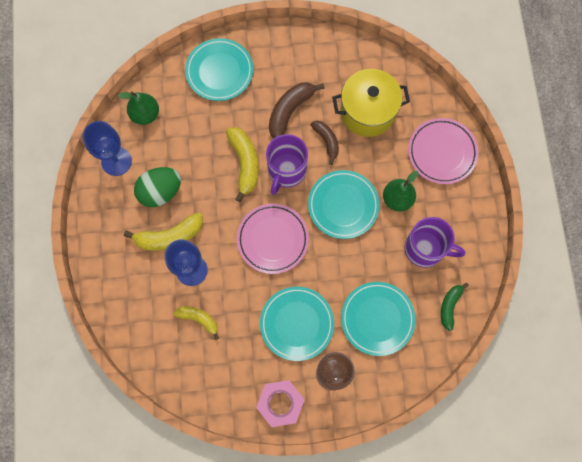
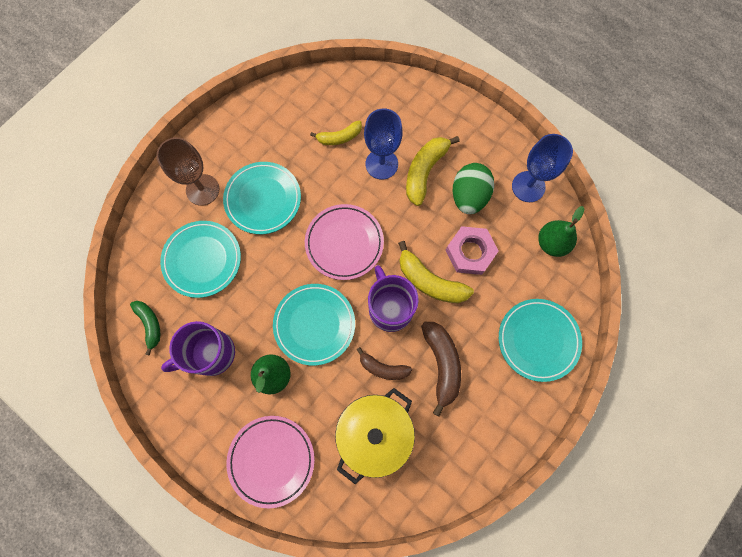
camera: 135 degrees right, 0 degrees up
pink nut [256,380,305,427] -> pink nut moved to [445,226,499,275]

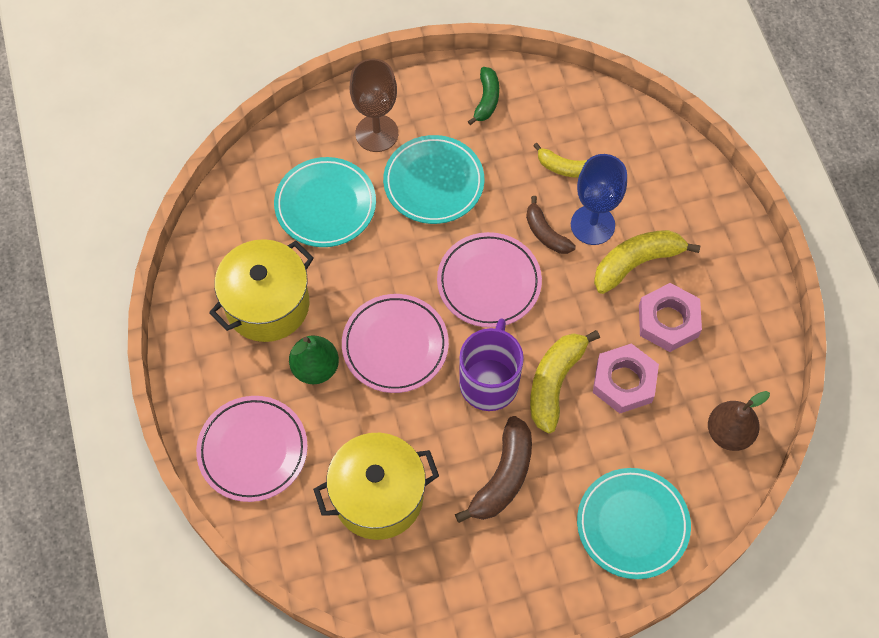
camera: 35 degrees right, 10 degrees down
green banana [130,301,160,356] -> green banana moved to [468,67,499,125]
purple mug [161,321,235,376] -> yellow pot [209,239,314,342]
turquoise plate [273,284,355,366] -> pink plate [342,294,449,393]
brown banana [356,347,412,380] -> brown banana moved to [526,196,576,254]
yellow banana [398,241,474,303] -> yellow banana turned 45 degrees clockwise [530,330,600,433]
green egg [453,163,494,214] -> pink nut [639,283,702,352]
blue goblet [512,134,573,202] -> none
green pear [538,206,584,257] -> brown pear [708,391,770,451]

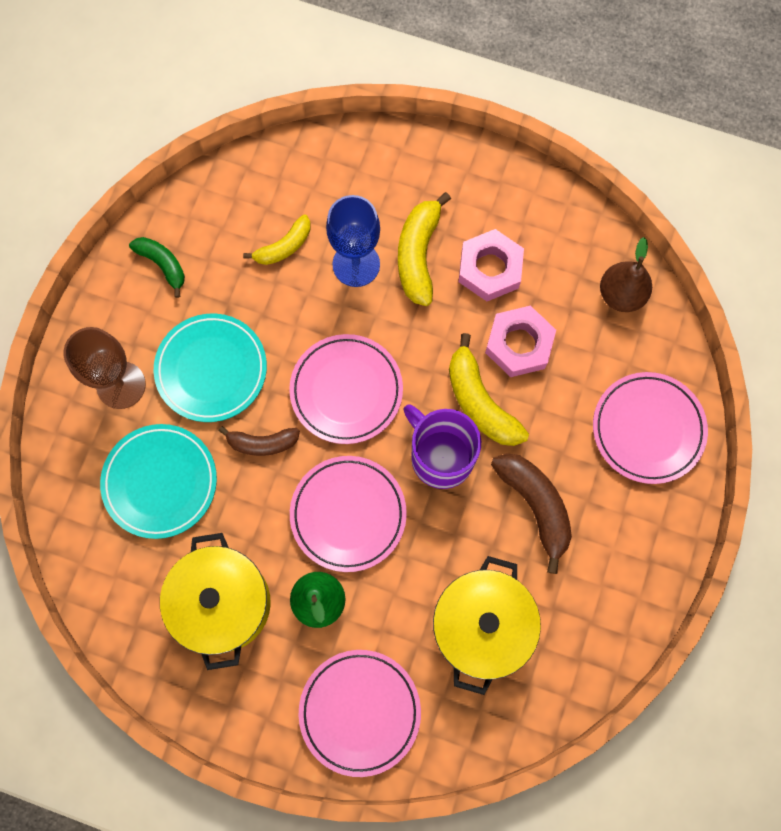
camera: 55 degrees left, 10 degrees up
brown banana [526,196,576,254] -> brown banana moved to [219,426,300,456]
turquoise plate [577,468,691,579] -> pink plate [593,372,708,484]

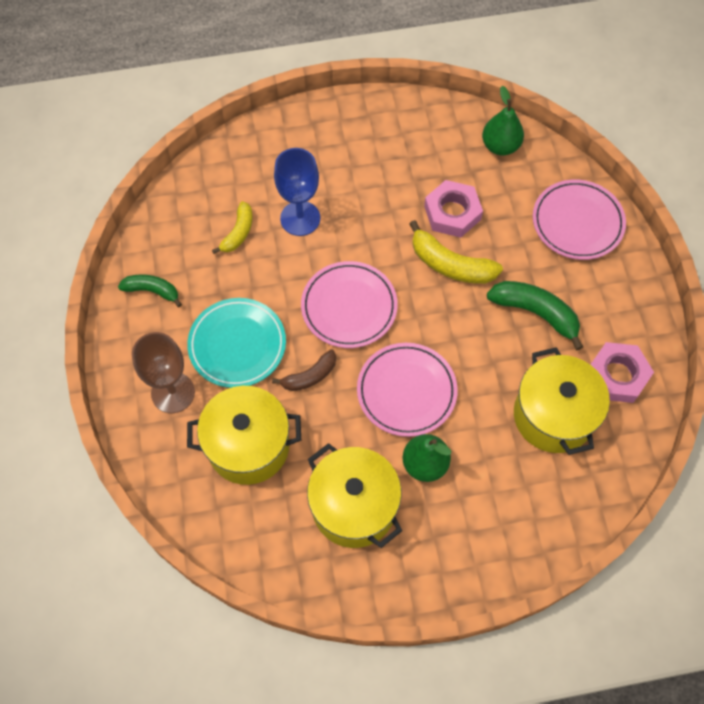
camera: 30 degrees left, 10 degrees down
turquoise plate [100,424,217,539] -> yellow pot [187,386,301,485]
pink plate [299,650,421,777] -> none
yellow banana [398,192,451,306] -> none
purple mug [403,404,481,489] -> none
pink nut [459,229,524,301] -> pink nut moved to [590,342,654,403]
brown banana [491,453,572,574] -> green banana [487,281,583,350]
brown pear [600,237,652,312] -> green pear [482,86,524,155]

